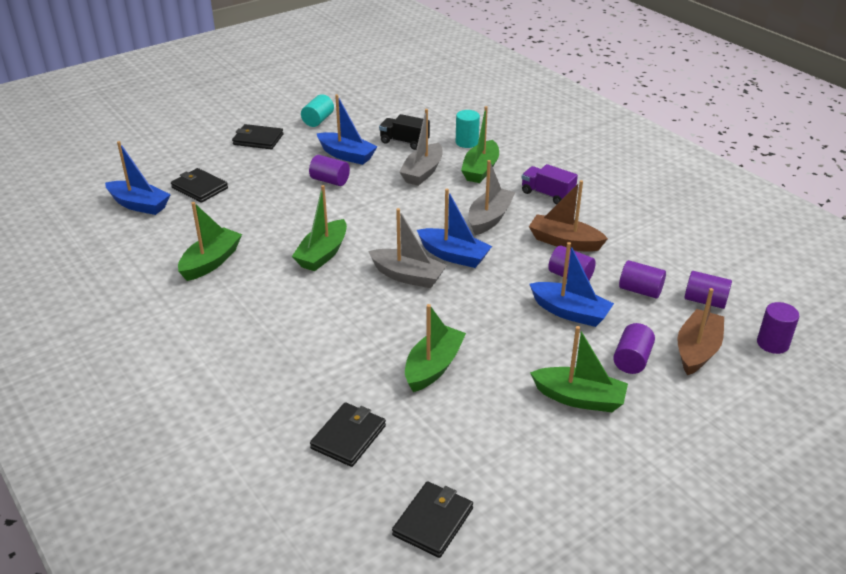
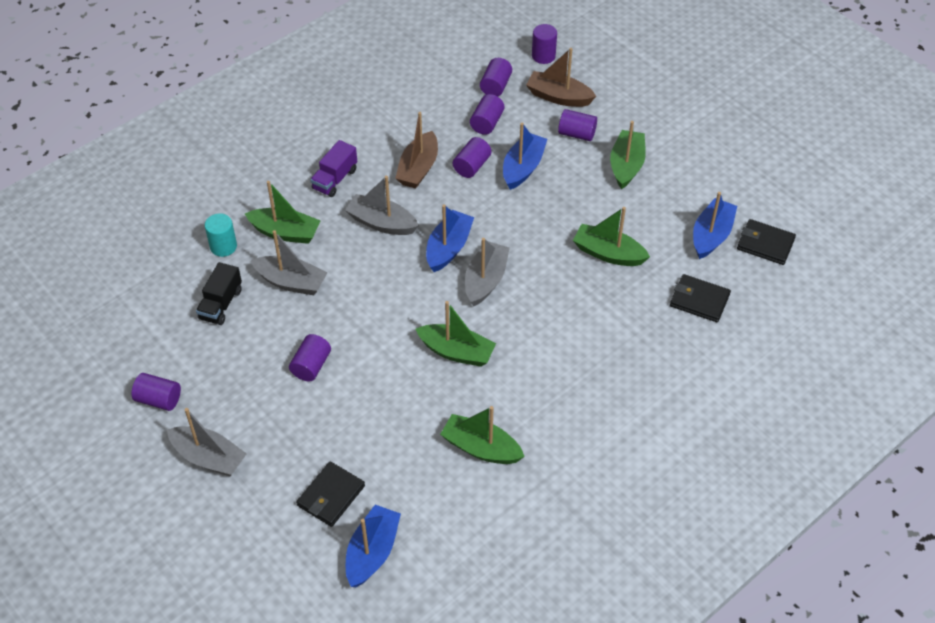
camera: 95 degrees left, 15 degrees up
black wallet [232,124,283,149] -> grey boat [167,408,247,476]
turquoise cylinder [301,94,334,127] -> purple cylinder [132,373,181,411]
blue boat [317,94,378,165] -> blue boat moved to [693,192,737,259]

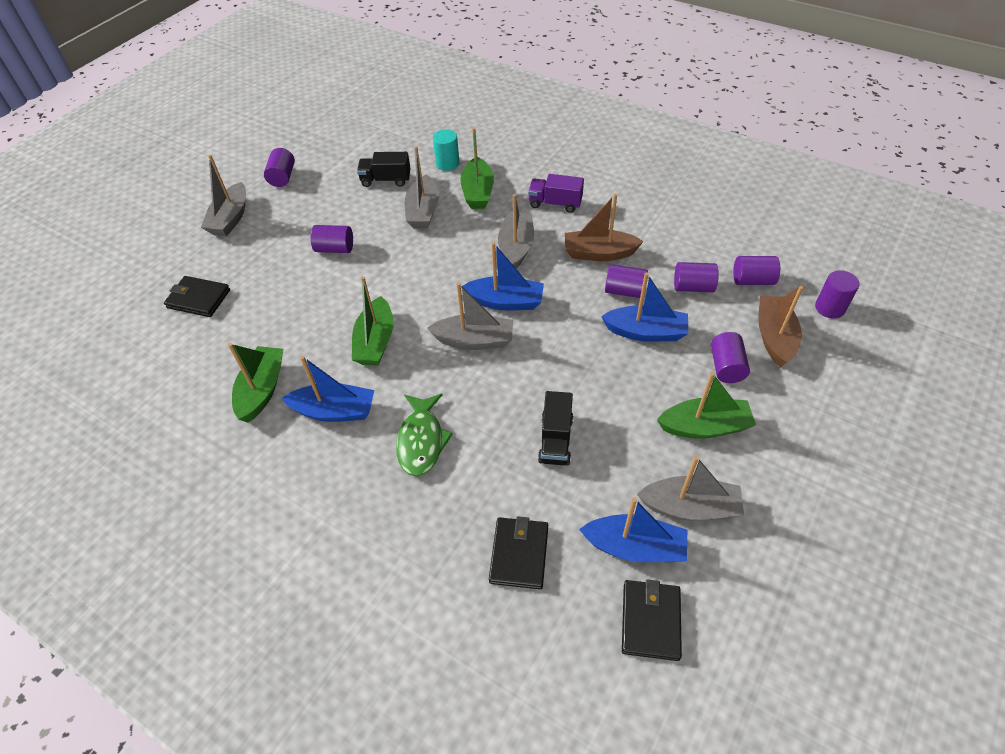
camera: 75 degrees right, 0 degrees up
blue boat [346,505,401,587] -> blue boat moved to [281,356,374,422]
green boat [573,207,650,266] -> black truck [538,391,573,466]
none -> green fish [396,394,453,477]
none -> grey boat [637,456,744,521]

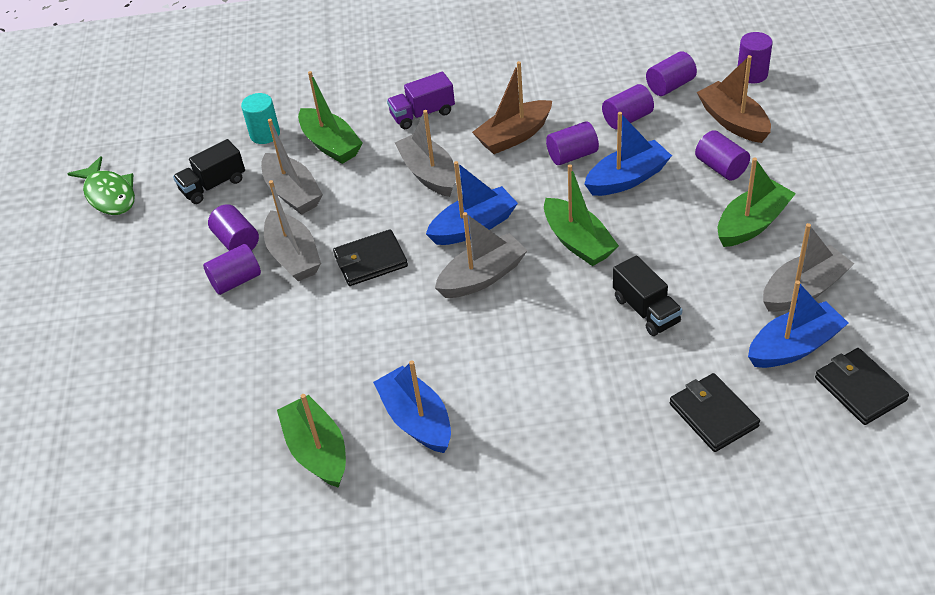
camera: 35 degrees left, 5 degrees down
black wallet [164,276,230,317] -> black wallet moved to [333,229,408,286]
grey boat [201,155,246,237] -> grey boat moved to [264,180,321,281]
purple cylinder [264,148,295,187] -> purple cylinder moved to [208,204,259,251]
blue boat [281,356,374,422] -> blue boat turned 90 degrees counterclockwise [373,360,451,453]
green boat [352,276,393,365] -> green boat moved to [544,164,619,266]
green fish [396,394,453,477] -> green fish moved to [67,156,135,215]

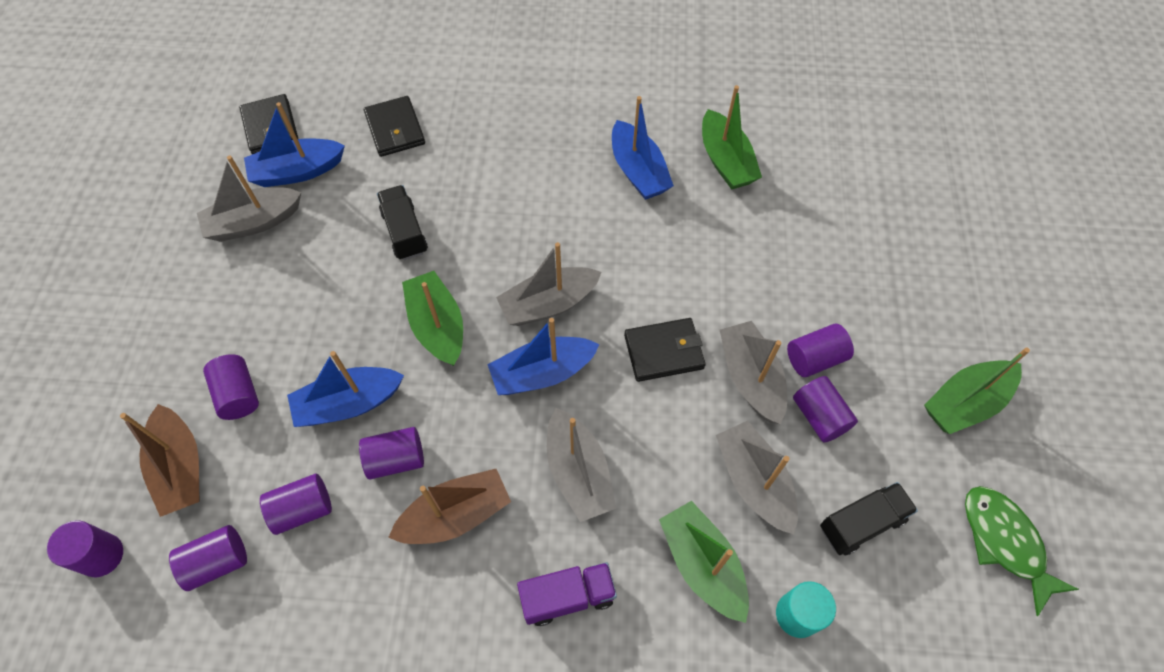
camera: 175 degrees left, 15 degrees up
green boat [718,158,796,247] -> green boat moved to [924,348,1030,434]

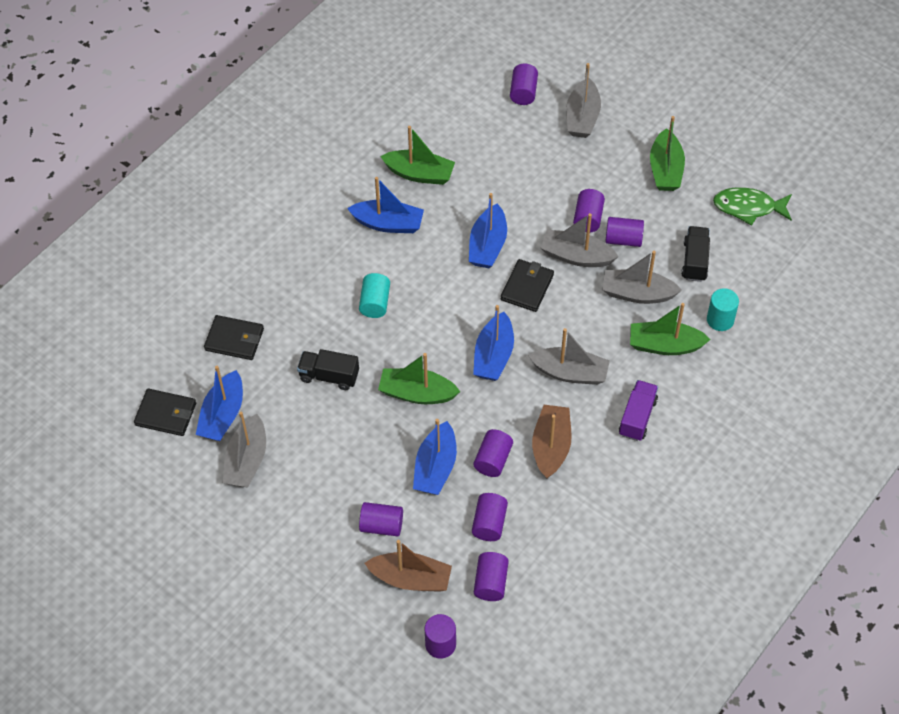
camera: 55 degrees left, 5 degrees down
grey boat [496,242,602,326] -> grey boat moved to [566,63,601,138]
none -> turquoise cylinder [359,273,390,318]
none -> blue boat [469,193,507,268]
none -> purple cylinder [510,63,538,105]

